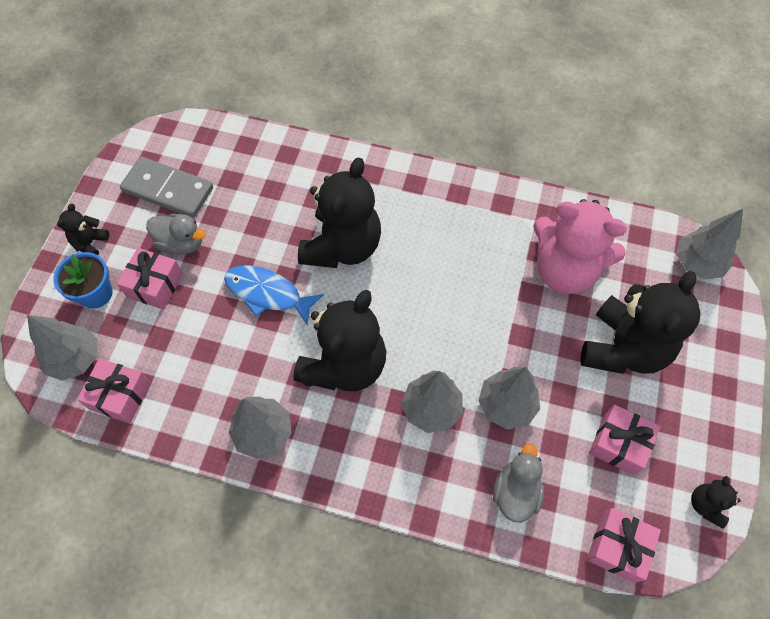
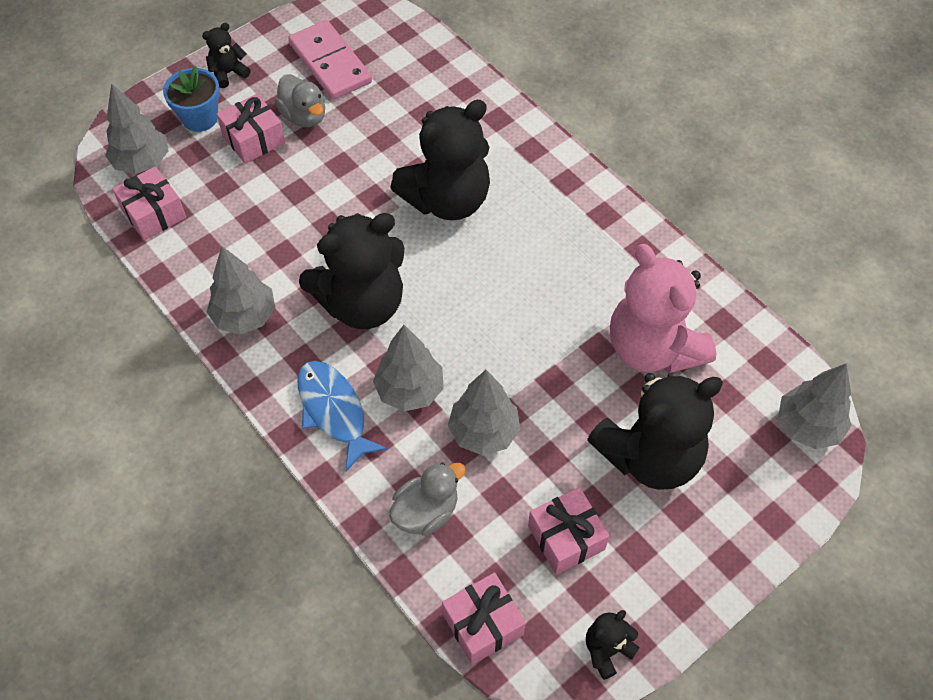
camera: 35 degrees right, 5 degrees down
grey domino [120,157,213,218] -> pink domino [288,20,372,100]
blue fish [224,265,324,325] -> blue fish moved to [298,361,387,471]

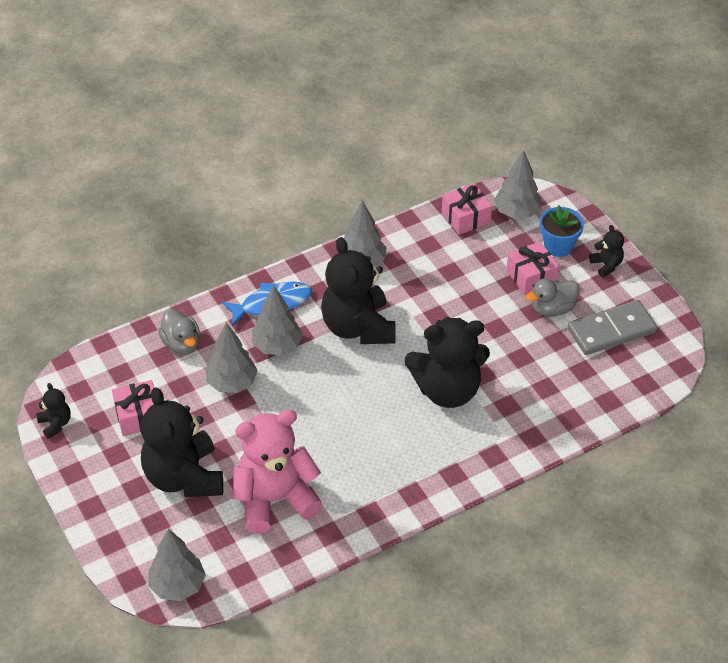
camera: 100 degrees right, 10 degrees down
pink domino [288,20,372,100] -> grey domino [568,300,657,355]
black teddy bear [390,100,490,220] -> black teddy bear turned 75 degrees counterclockwise [404,317,490,408]
pink gift [442,573,526,665] -> none

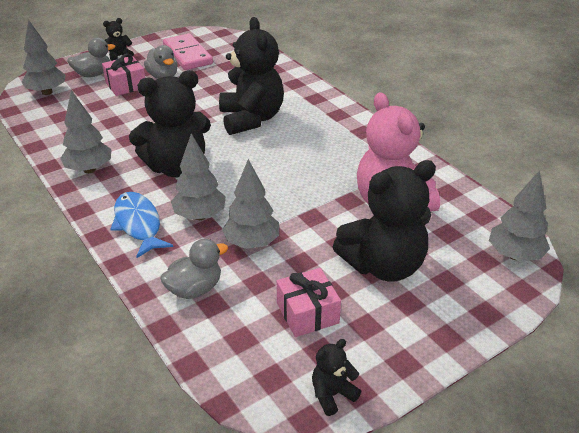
camera: 95 degrees left, 10 degrees down
pink gift [442,183,492,235] -> none
blue flower pot [540,205,584,257] -> grey duck [67,38,115,77]
grey domino [568,300,657,355] -> pink domino [163,34,213,70]

